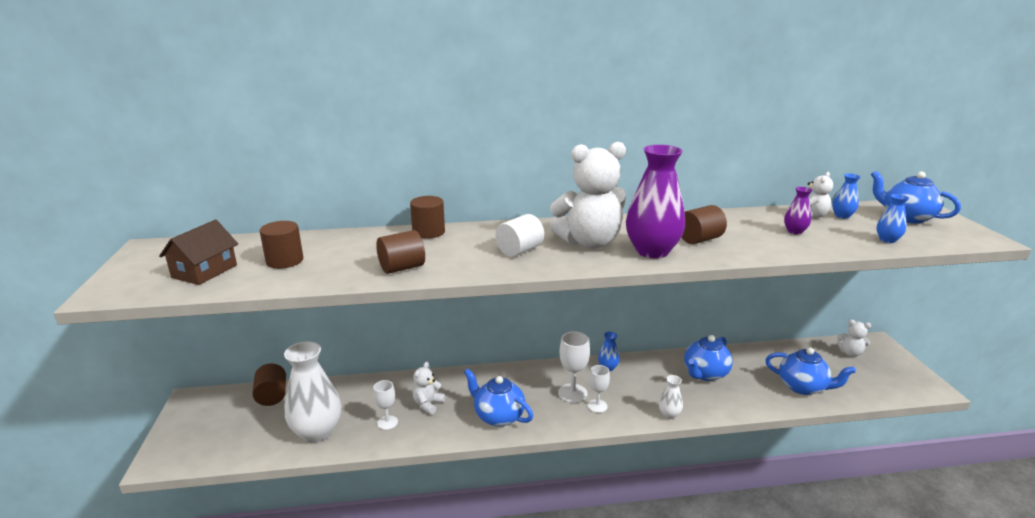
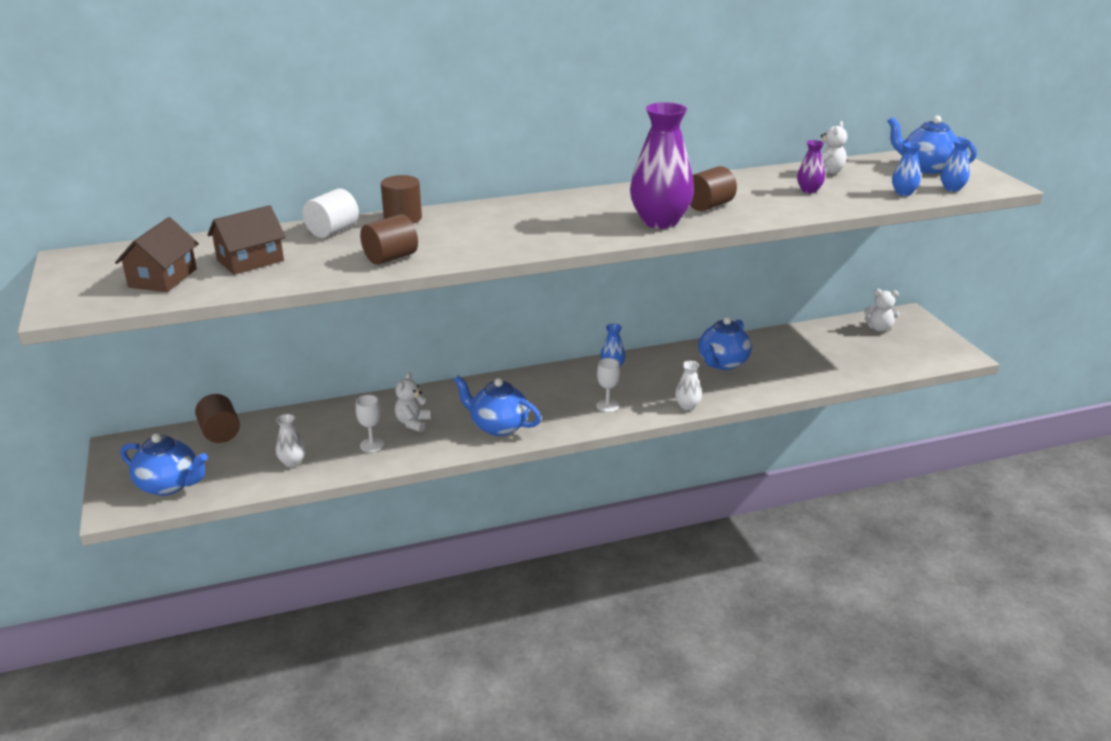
camera: 10 degrees left, 5 degrees up
brown cylinder [260,221,303,269] -> brown house [207,205,286,275]
white vase [284,341,341,443] -> white vase [276,414,305,467], size x0.46
white cylinder [495,214,544,257] -> white cylinder moved to [302,188,359,238]
white teddy bear [550,142,626,249] -> none
white goblet [558,332,590,403] -> none
blue teapot [765,348,856,395] -> blue teapot moved to [120,433,208,496]
blue vase [832,174,860,219] -> blue vase moved to [941,139,971,192]

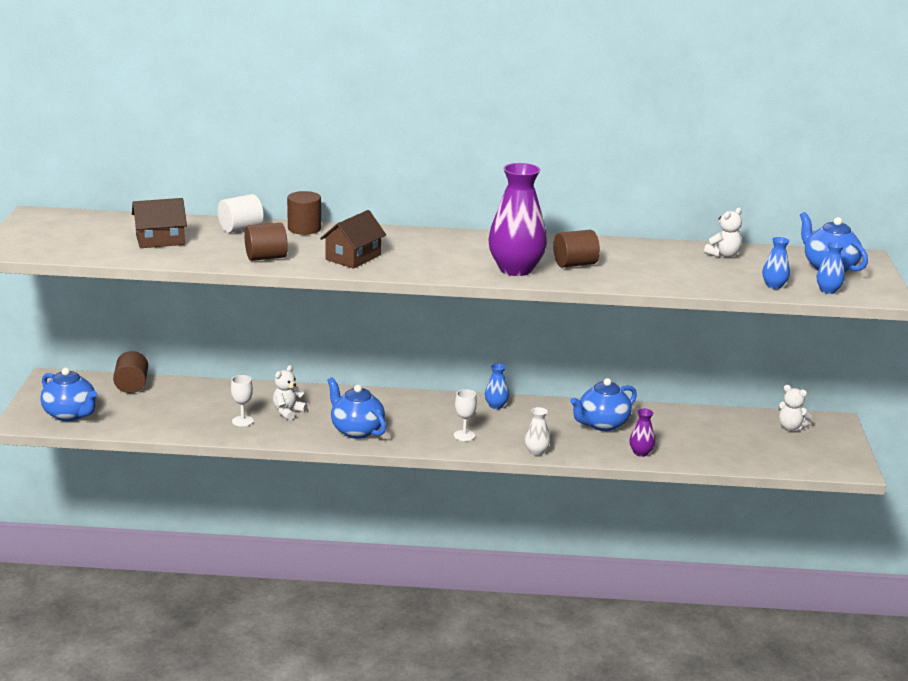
camera: 20 degrees right, 5 degrees down
brown house [115,217,199,292] -> brown house moved to [320,210,386,269]
white vase [276,414,305,467] -> none
purple vase [797,140,825,194] -> purple vase moved to [630,409,655,457]

